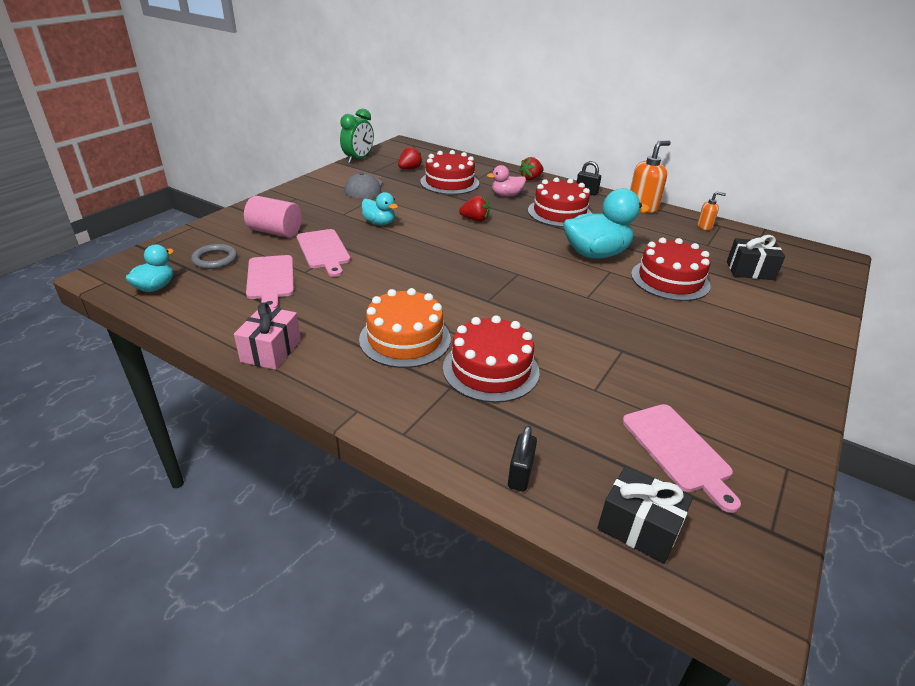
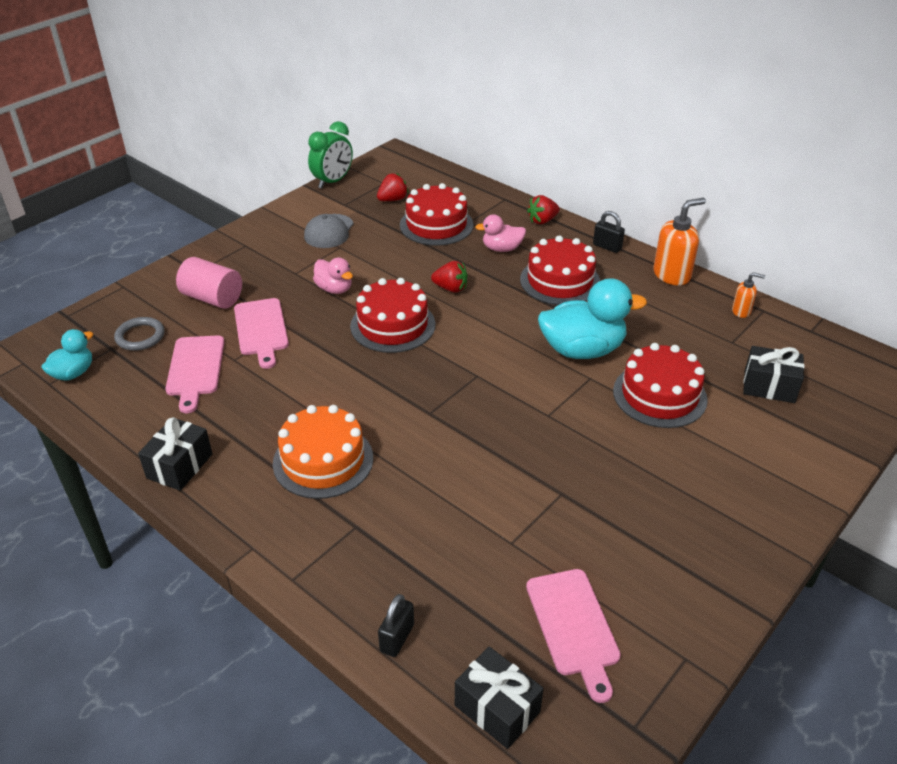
camera: 10 degrees right, 5 degrees up
pink gift [234,302,301,370] -> black gift [138,417,212,491]
turquoise duck [362,192,398,225] -> pink duck [313,258,353,294]
red cake [443,315,540,403] -> red cake moved to [350,278,435,353]

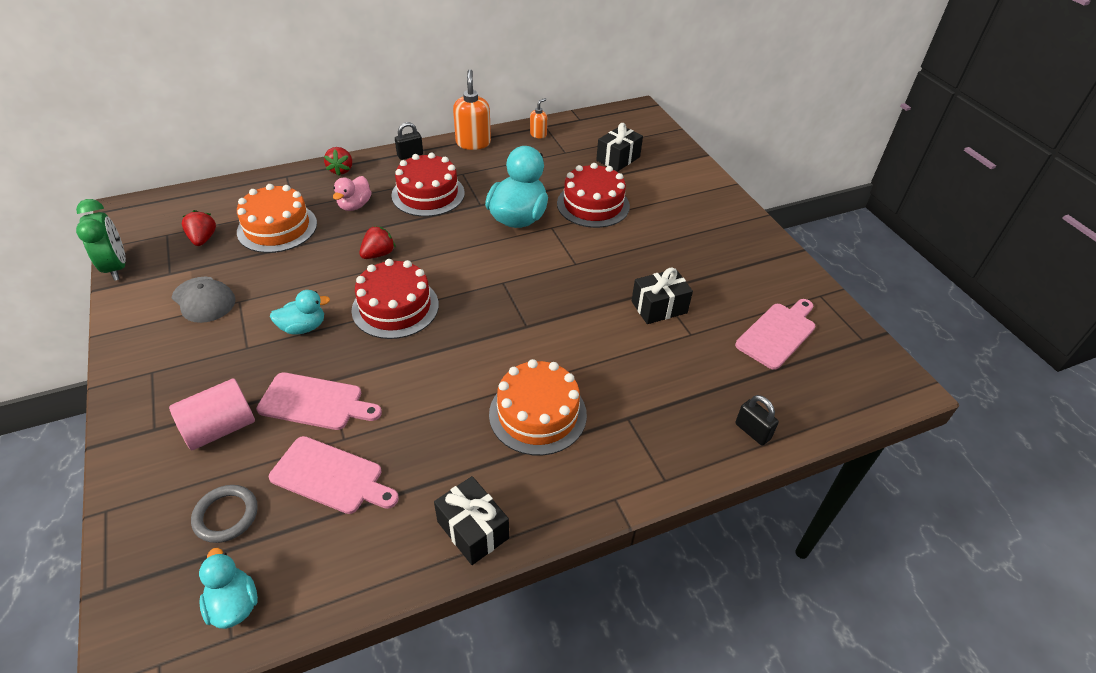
camera: 65 degrees left, 5 degrees up
pink duck [313,258,353,294] -> turquoise duck [270,290,330,335]
red cake [400,183,473,246] -> orange cake [237,184,317,253]
black gift [455,647,544,749] -> black gift moved to [632,267,693,324]
pink cutting board [526,569,621,703] -> pink cutting board turned 60 degrees counterclockwise [735,299,816,370]

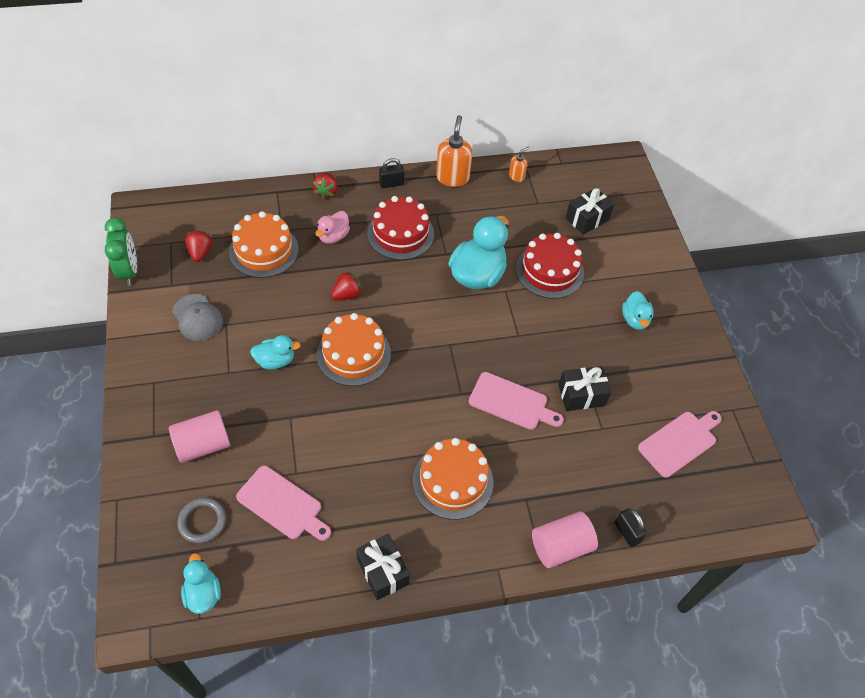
camera: 10 degrees right, 10 degrees up
pink cutting board [256,372,382,430] -> pink cutting board moved to [469,372,564,430]
red cake [351,259,439,339] -> orange cake [317,313,391,386]
none -> pink cylinder [532,511,598,568]
none -> turquoise duck [622,291,654,330]

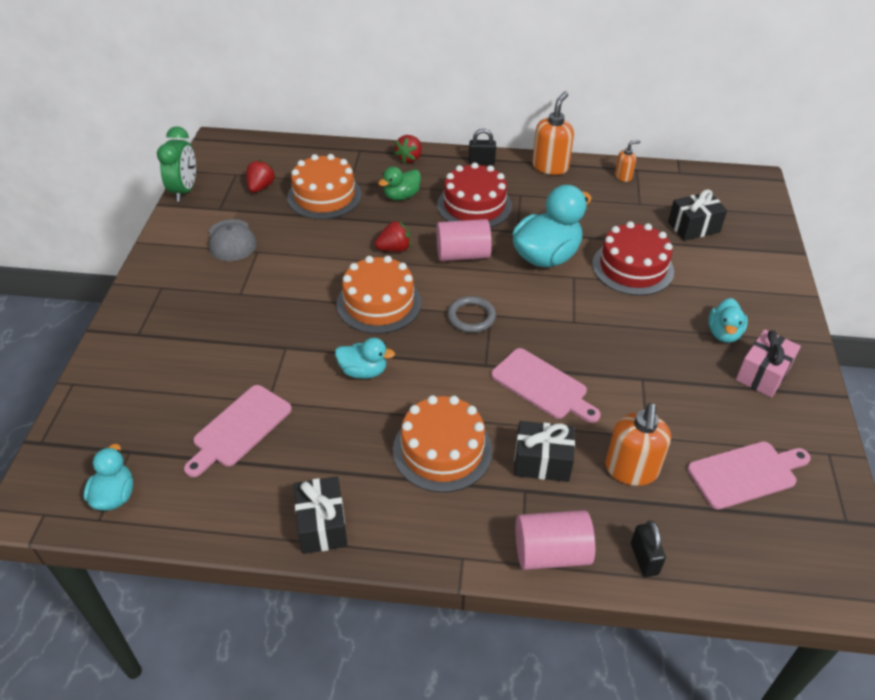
camera: 20 degrees right, 10 degrees down
pink cylinder [169,410,230,463] -> pink cylinder moved to [436,219,492,261]
grey ring [177,498,226,543] -> grey ring moved to [447,296,496,333]
pink cutting board [236,466,331,541] -> pink cutting board turned 75 degrees clockwise [184,385,292,477]
turquoise duck [250,335,301,369] -> turquoise duck moved to [335,338,395,379]
pink duck [315,211,350,244] -> green duck [378,166,421,200]
black gift [558,366,611,411] -> black gift moved to [514,421,575,482]
none -> orange soap dispenser [605,403,671,486]
none -> pink gift [736,329,801,398]

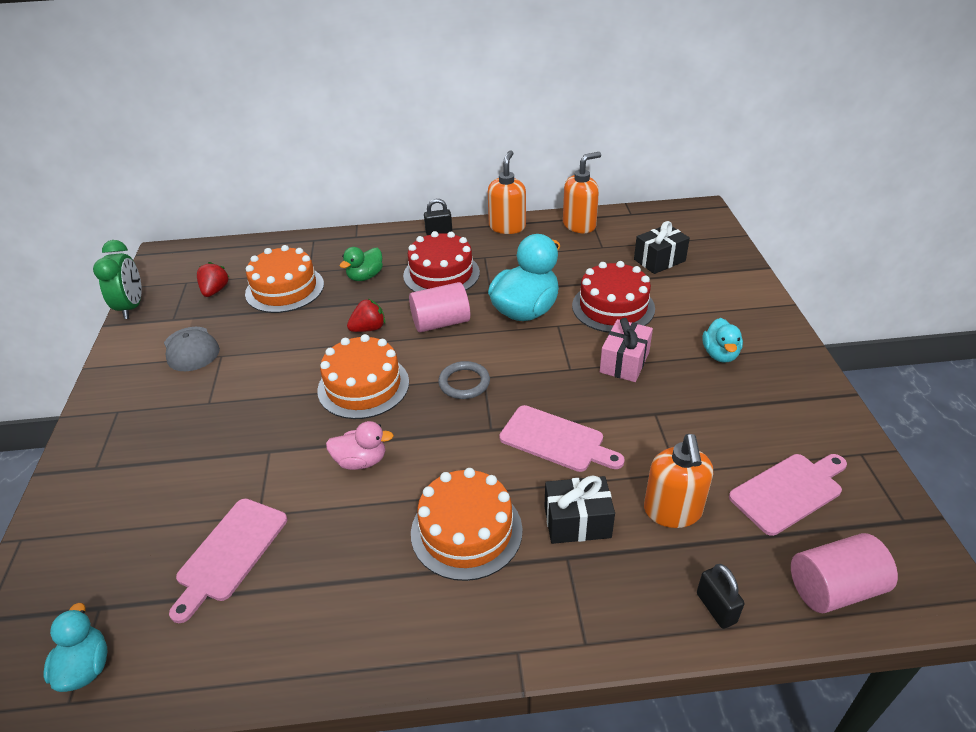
camera: 10 degrees left, 5 degrees down
black gift [294,476,348,554] -> none
turquoise duck [335,338,395,379] -> pink duck [326,421,394,470]
red strawberry [395,135,422,163] -> none
pink cylinder [516,510,595,570] -> pink cylinder moved to [791,533,898,613]
orange soap dispenser [615,140,641,182] -> orange soap dispenser [563,152,601,233], size x1.87
pink gift [736,329,801,398] -> pink gift moved to [600,318,653,382]

